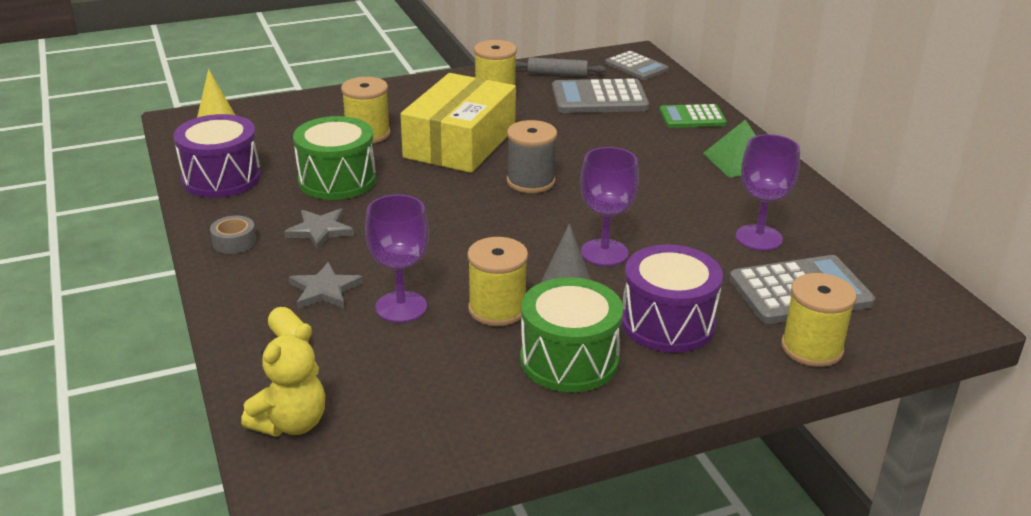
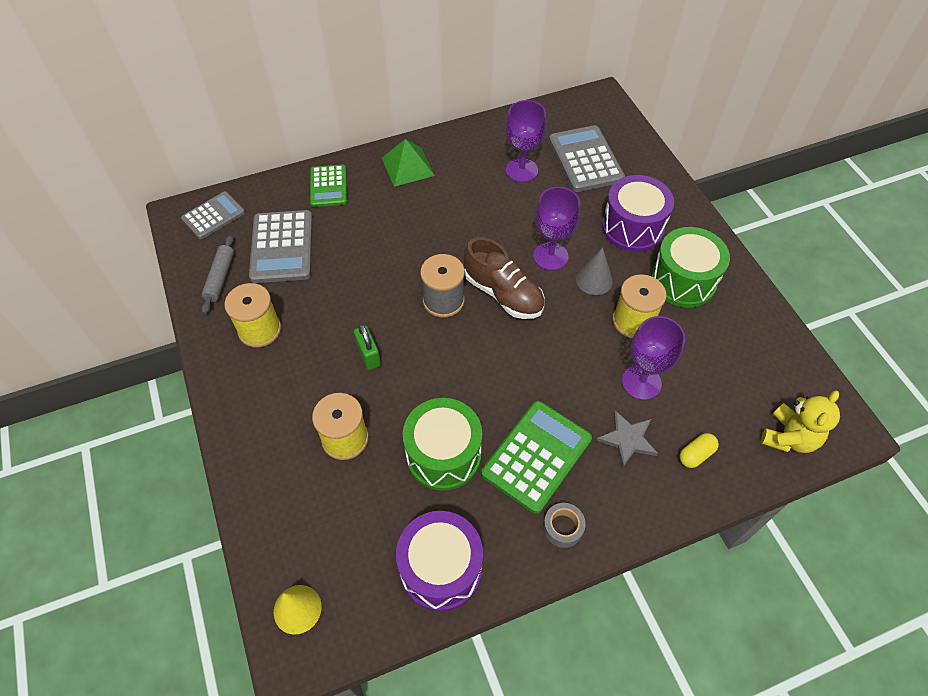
camera: 90 degrees left, 25 degrees up
yellow teddy bear [241,323,325,437] -> yellow teddy bear turned 90 degrees clockwise [761,390,840,453]
grey star [284,209,354,250] -> green calculator [481,401,592,514]
yellow box [400,73,516,173] -> green padlock [354,324,381,370]
yellow spool [781,273,856,367] -> none
none -> brown shoe [464,237,545,319]

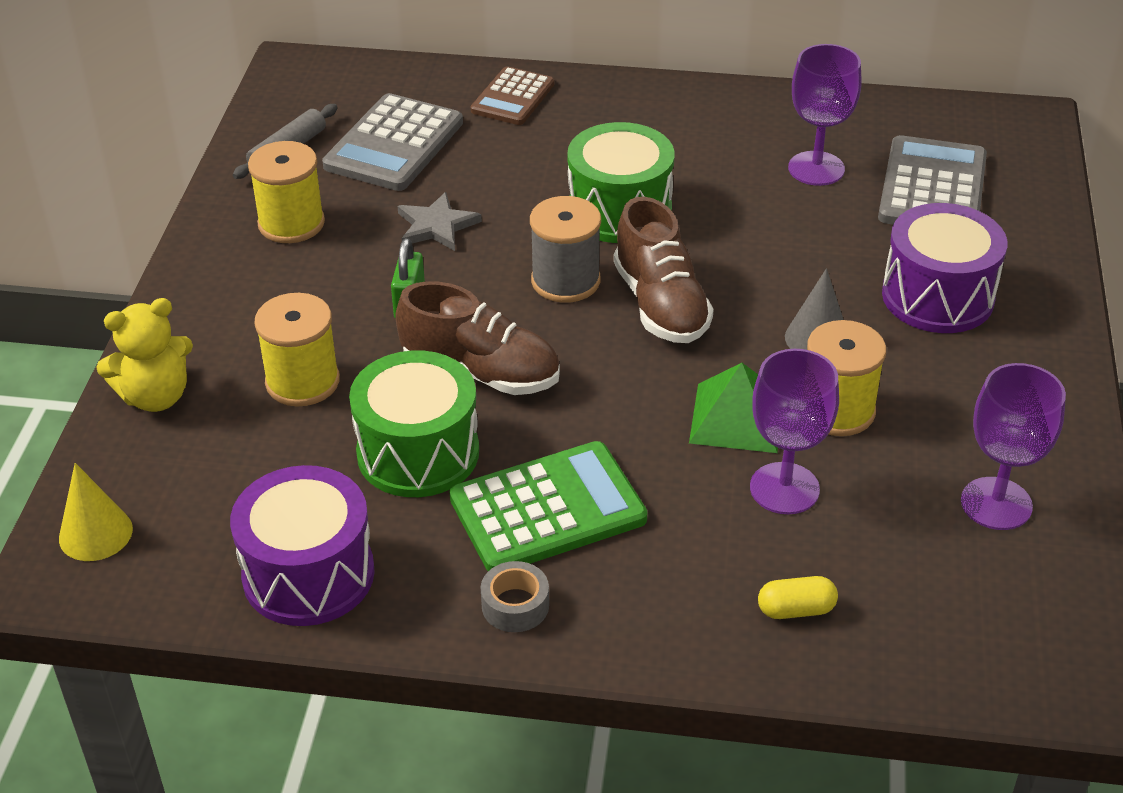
camera: 30 degrees right, 15 degrees down
grey calculator [181,191,245,239] -> none
green calculator [310,165,347,207] -> brown calculator [471,66,555,125]
green pyramid [382,139,435,187] -> green pyramid moved to [689,363,778,453]
purple goblet [533,187,580,270] -> purple goblet moved to [961,363,1066,530]
grey star [596,410,658,468] -> grey star moved to [398,192,482,251]
green drum [651,227,730,308] -> green drum moved to [567,122,675,243]
yellow teddy bear [761,390,840,453] -> yellow teddy bear moved to [96,298,193,412]
none -> brown shoe [395,281,560,395]

